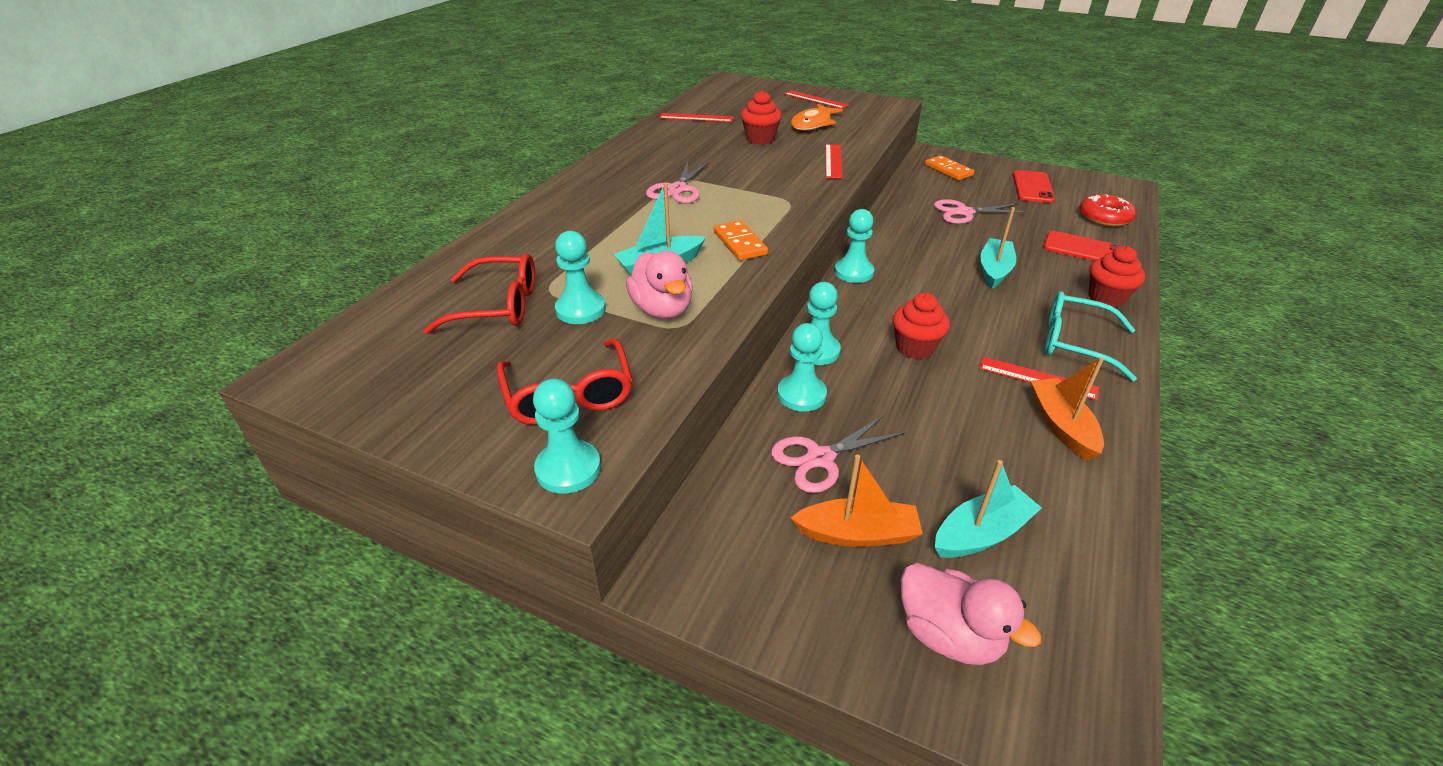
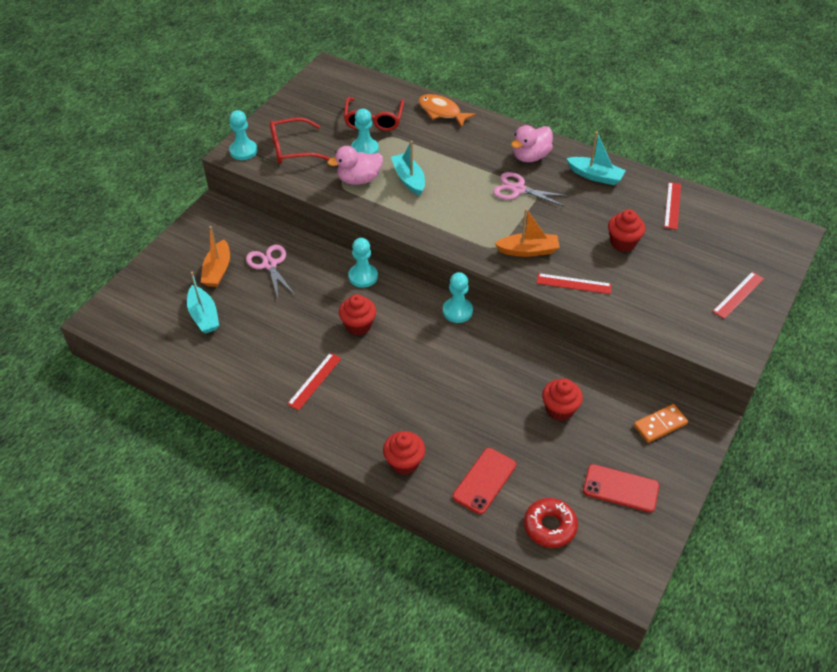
camera: 95 degrees right, 10 degrees up
orange domino [714,220,768,261] -> none
turquoise pawn [778,323,827,412] -> none
orange fish [791,104,843,131] -> orange fish moved to [419,94,476,128]
pink duck [901,563,1041,665] -> pink duck moved to [511,125,553,162]
pink scissors [934,199,1027,224] -> red cupcake [542,378,583,421]
turquoise boat [980,207,1016,289] -> turquoise boat moved to [566,132,626,185]
orange boat [1031,357,1104,461] -> orange boat moved to [494,208,560,257]
turquoise glasses [1045,291,1137,381] -> none

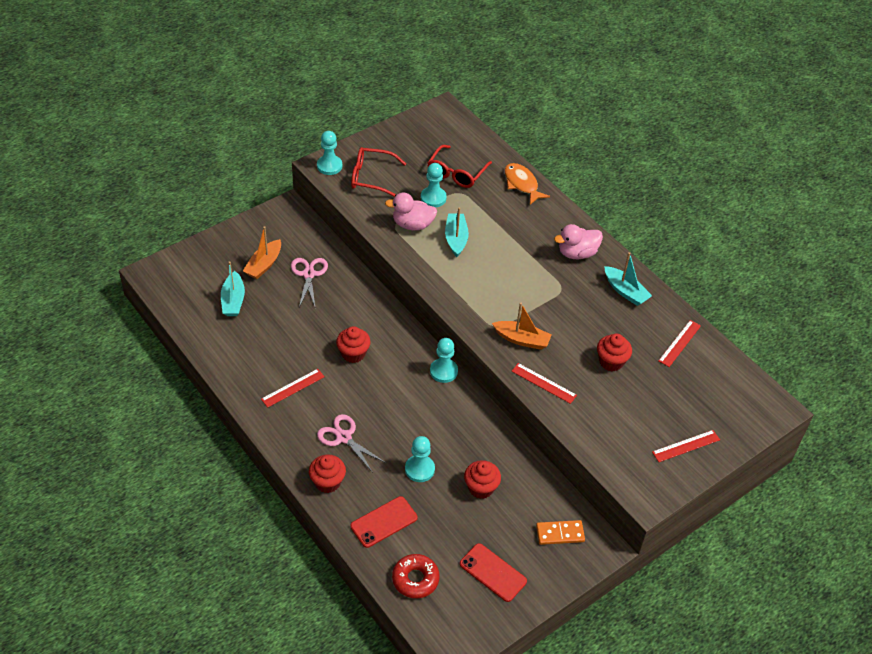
camera: 20 degrees right, 0 degrees up
turquoise pawn [348,238,378,288] -> turquoise pawn moved to [405,436,435,482]
pink scissors [493,172,569,207] -> pink scissors moved to [317,414,386,473]

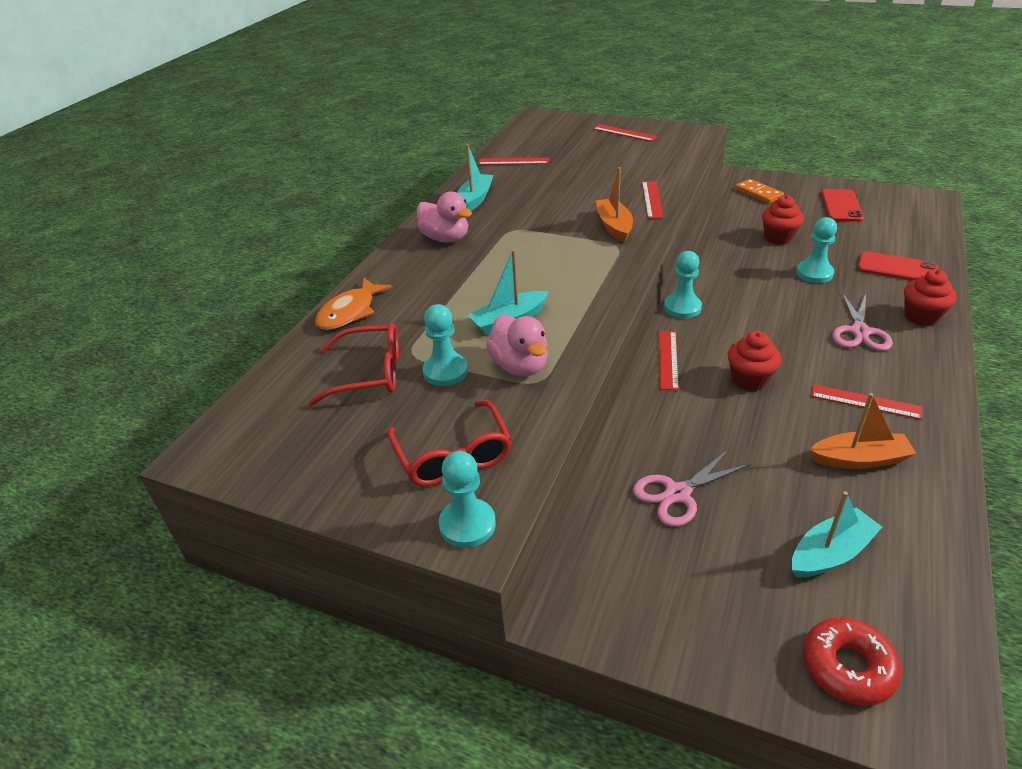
camera: 115 degrees left, 10 degrees down
orange boat [243,226,281,279] -> orange boat moved to [809,393,916,469]
red donut [392,554,440,598] -> red donut moved to [803,617,901,706]
red cupcake [597,333,632,372] -> none
none -> red ruler [659,331,679,391]

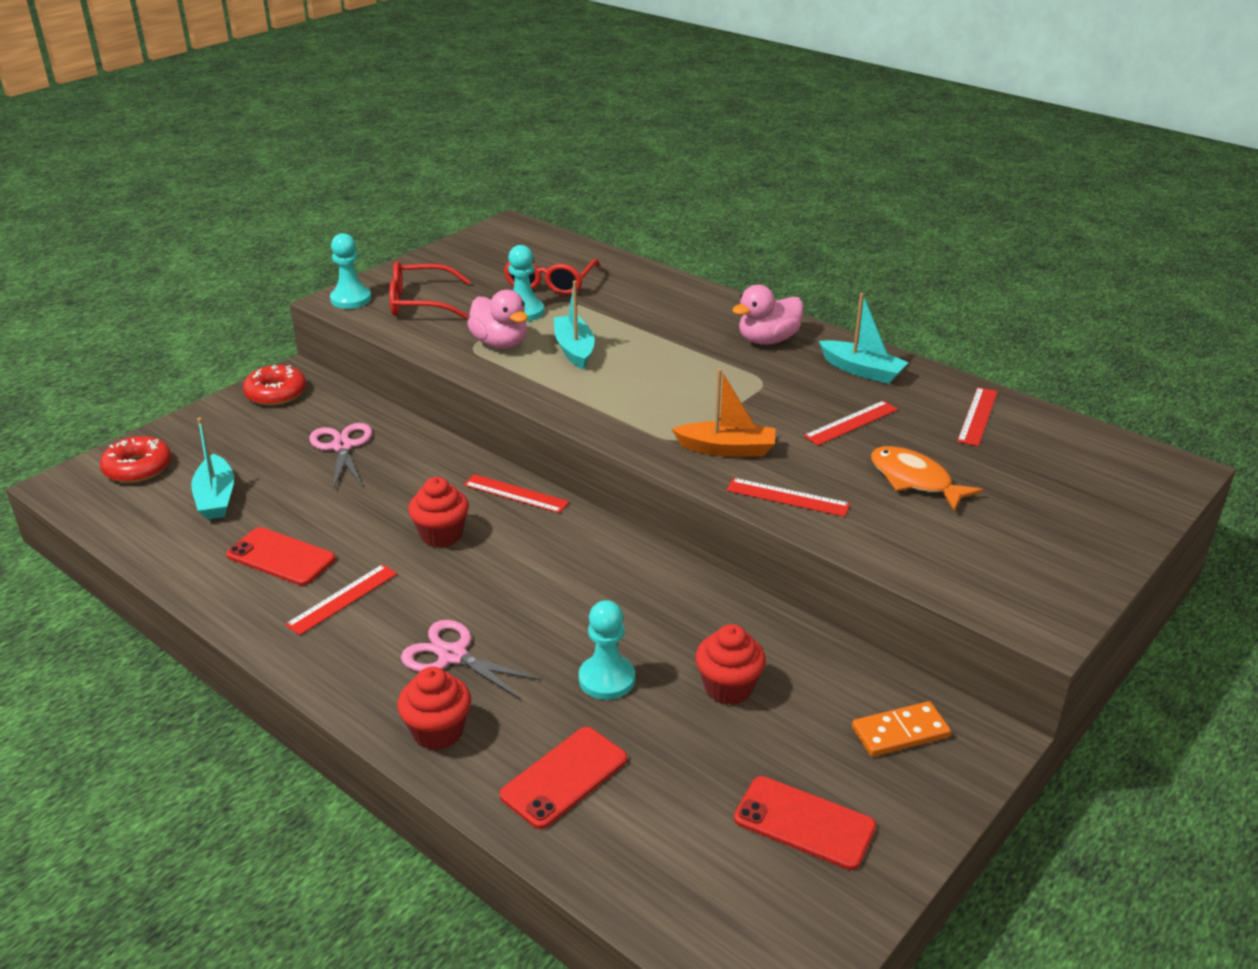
camera: 105 degrees right, 5 degrees down
orange fish [315,278,393,330] -> orange fish moved to [871,446,983,511]
pink duck [486,315,548,376] -> pink duck turned 120 degrees counterclockwise [467,290,528,349]
red ruler [593,124,658,142] -> red ruler moved to [804,401,898,446]
turquoise pawn [664,251,702,319] -> none
orange boat [809,393,916,469] -> red phone [226,527,335,586]
none -> red donut [243,365,306,406]

